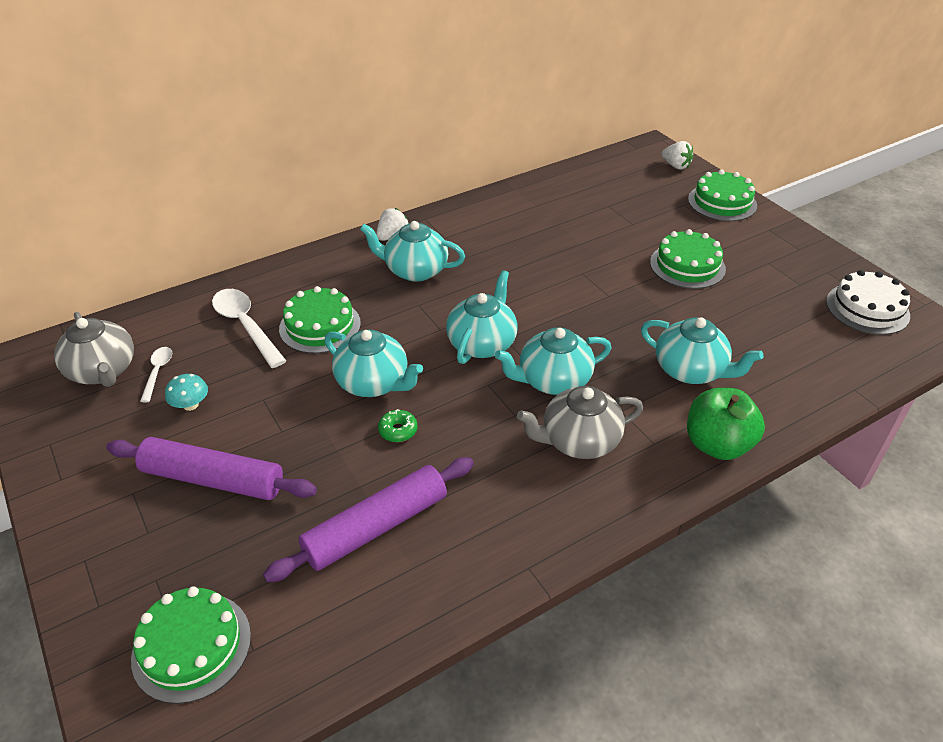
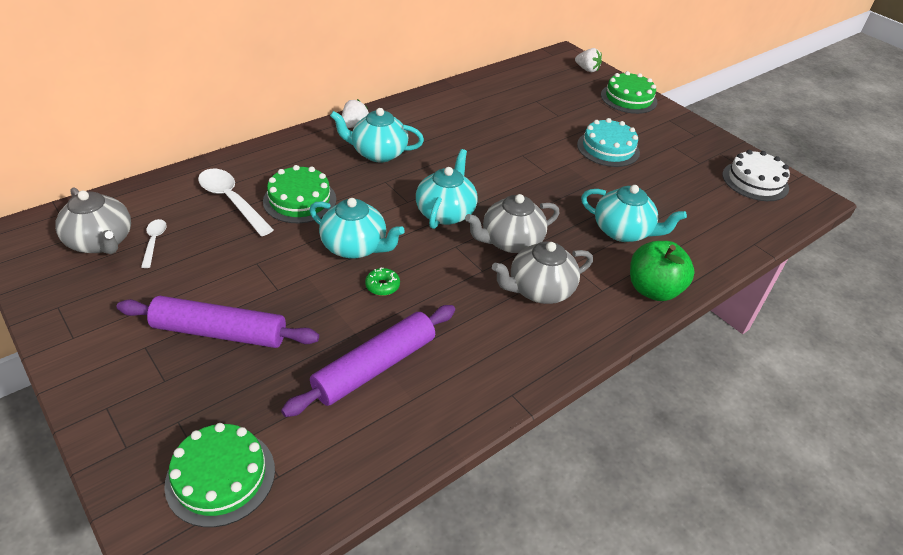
camera: 10 degrees left, 0 degrees up
turquoise mushroom [165,374,208,411] -> none
turquoise teapot [495,327,611,395] -> grey teapot [465,194,560,253]
green cake [650,229,726,289] -> turquoise cake [577,118,640,167]

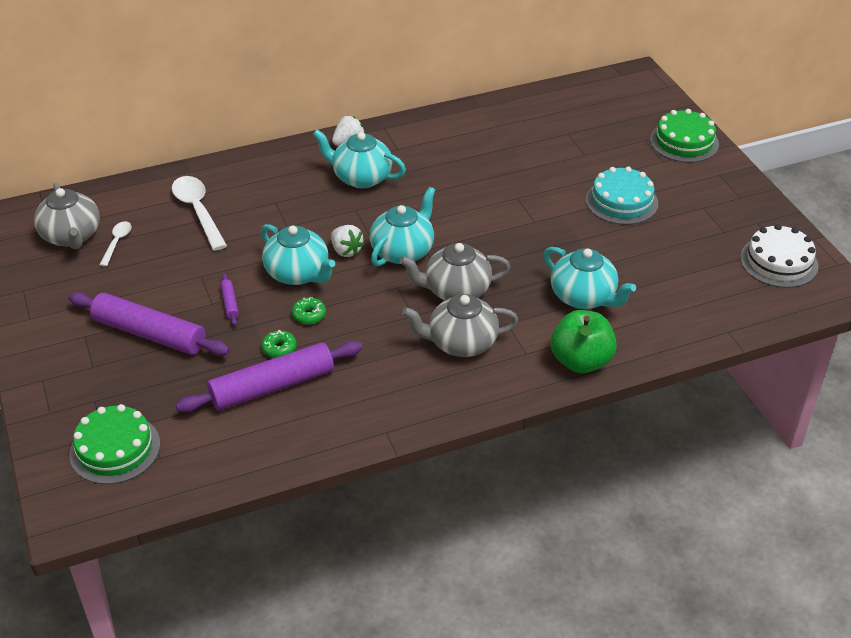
camera: 20 degrees right, 0 degrees up
green cake [263,165,336,223] -> none
white strawberry [575,48,602,72] -> white strawberry moved to [331,225,365,257]
none -> purple rolling pin [220,274,239,326]
none -> green donut [261,330,297,358]

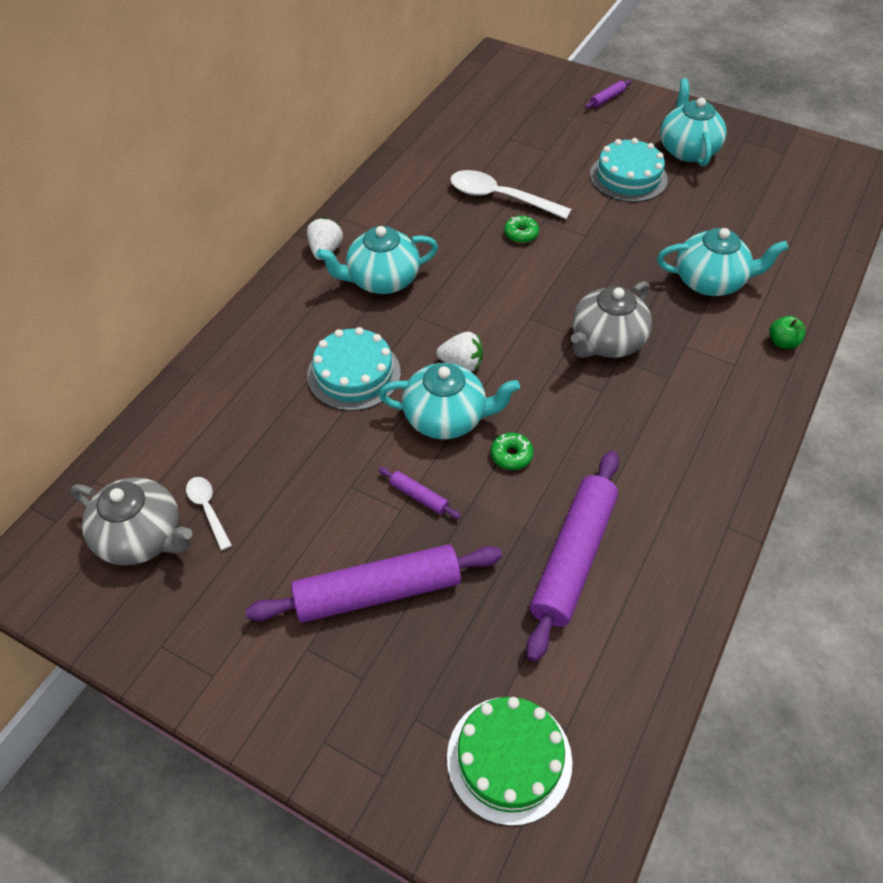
camera: 40 degrees left, 10 degrees up
white spoon [172,176,227,251] -> white spoon moved to [450,170,572,219]
green donut [261,330,297,358] -> green donut moved to [504,216,539,243]
turquoise teapot [370,187,435,266] -> turquoise teapot moved to [660,78,727,166]
grey teapot [402,294,518,357] -> none
green apple [551,310,617,373] -> green apple [769,316,806,349], size x0.48
green cake [650,109,719,163] -> purple rolling pin [585,80,631,109]
white cake [740,224,818,288] -> none
none -> turquoise cake [307,327,401,411]

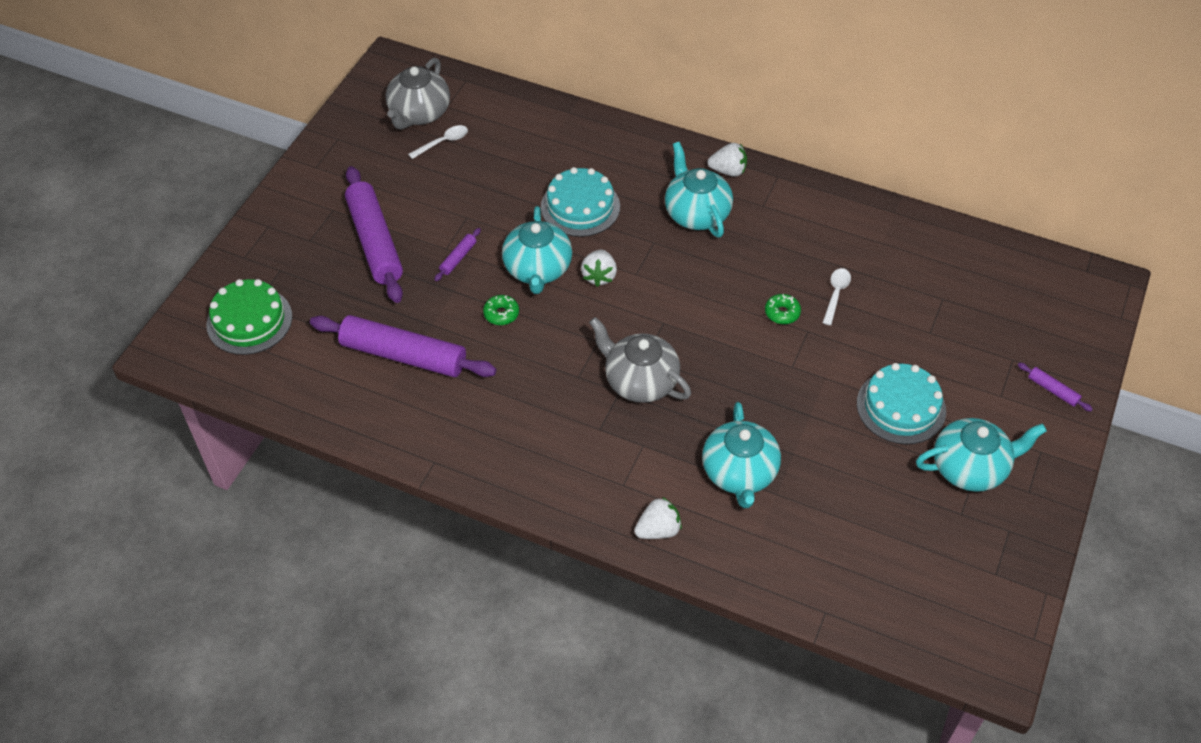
camera: 85 degrees right, 0 degrees up
white spoon [450,170,572,219] -> white spoon [823,268,851,325], size x0.54
green apple [769,316,806,349] -> white strawberry [634,497,682,539]

